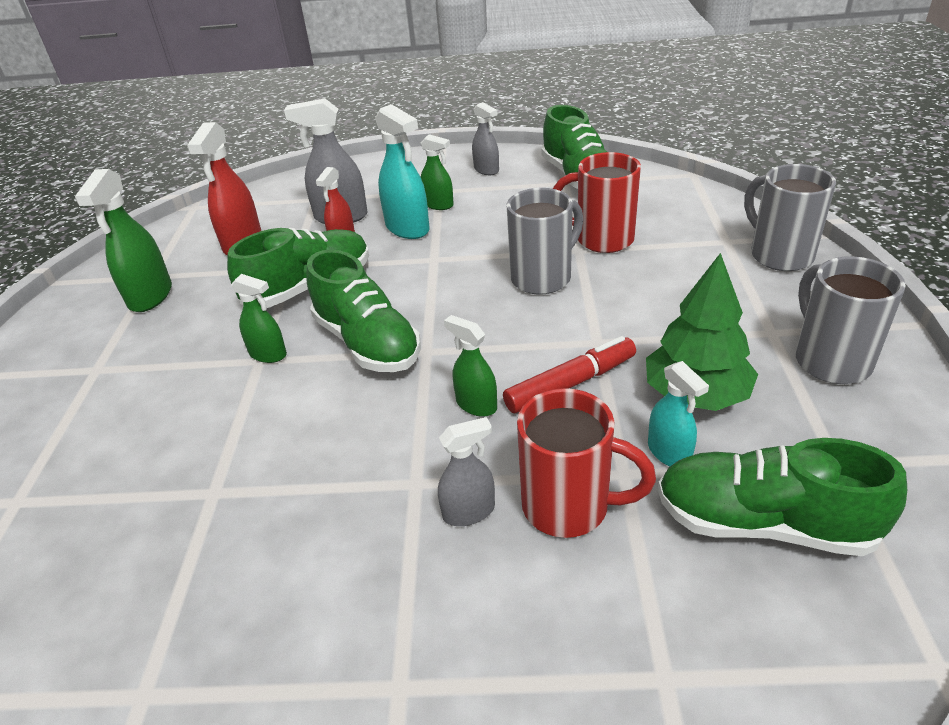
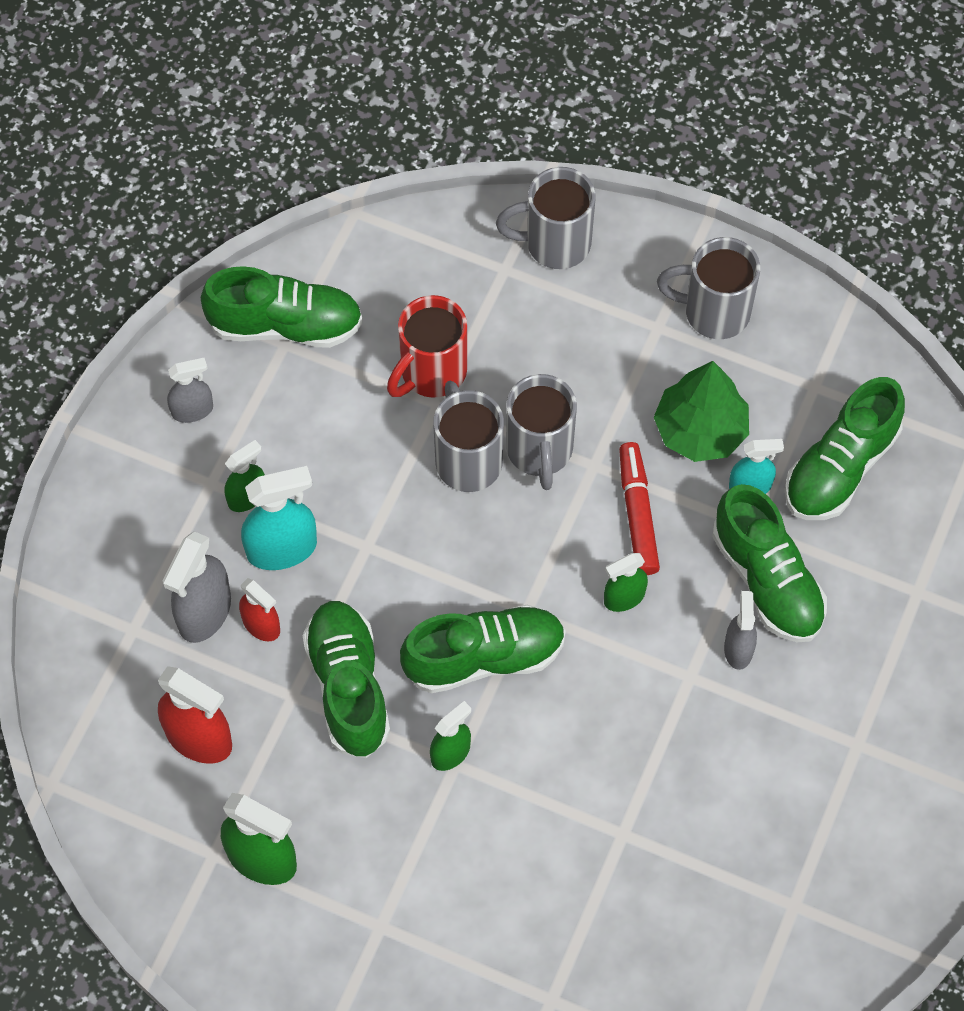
camera: 70 degrees left, 25 degrees up
red mug [517,388,656,538] -> green shoe [712,484,827,642]
none -> grey mug [506,374,577,490]

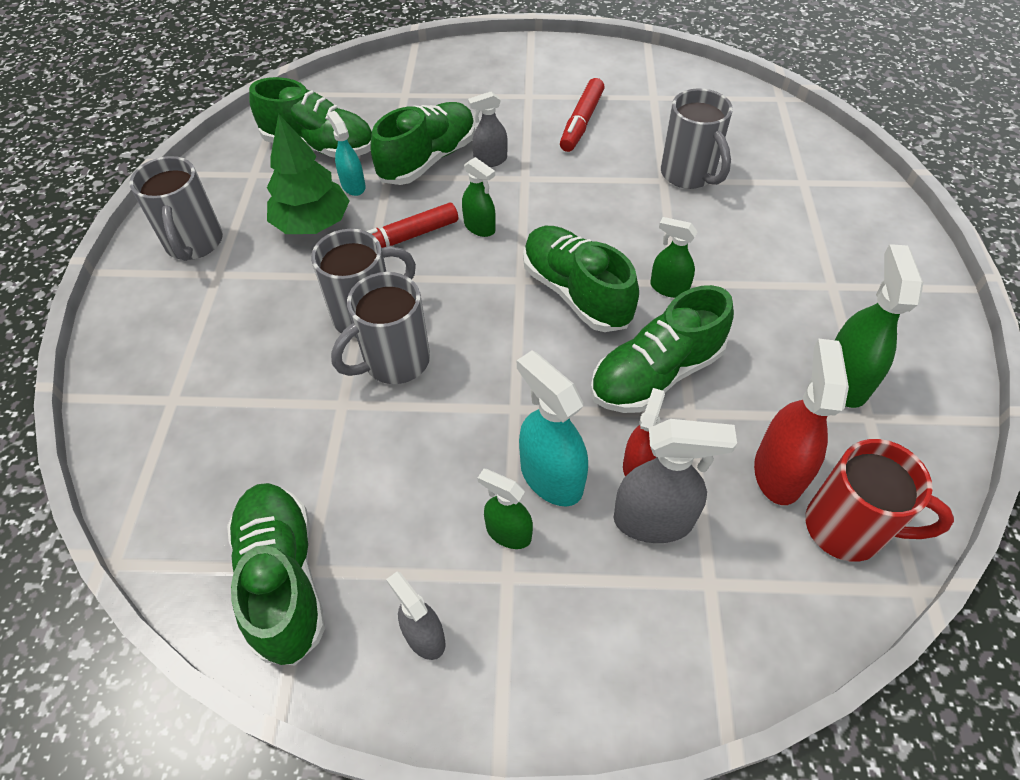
camera: 110 degrees left, 10 degrees down
red mug [387,295,467,398] -> red mug moved to [805,439,954,562]
grey mug [496,167,595,269] -> grey mug moved to [661,88,733,189]
none -> red marker [560,78,605,152]

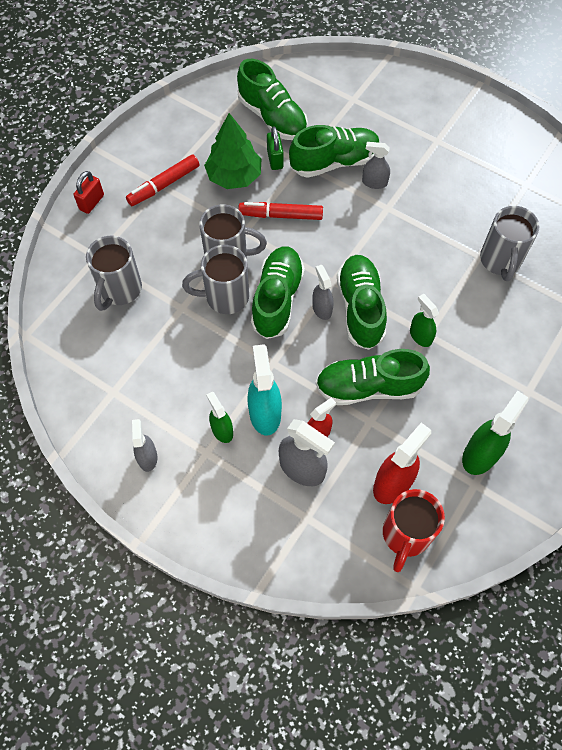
camera: 30 degrees right, 10 degrees up
grey mug [129,156,223,261] -> grey mug moved to [86,236,142,311]
green shoe [227,483,325,665] -> green shoe moved to [251,246,305,339]
turquoise spray bottle [327,111,366,196] -> green padlock [267,127,284,170]
green spray bottle [462,157,496,237] -> none
red marker [560,78,605,152] -> red marker moved to [126,154,199,206]
red mug [805,439,954,562] -> red mug turned 60 degrees clockwise [383,489,445,572]
none -> red padlock [74,171,104,214]
none -> grey spray bottle [312,265,334,320]

